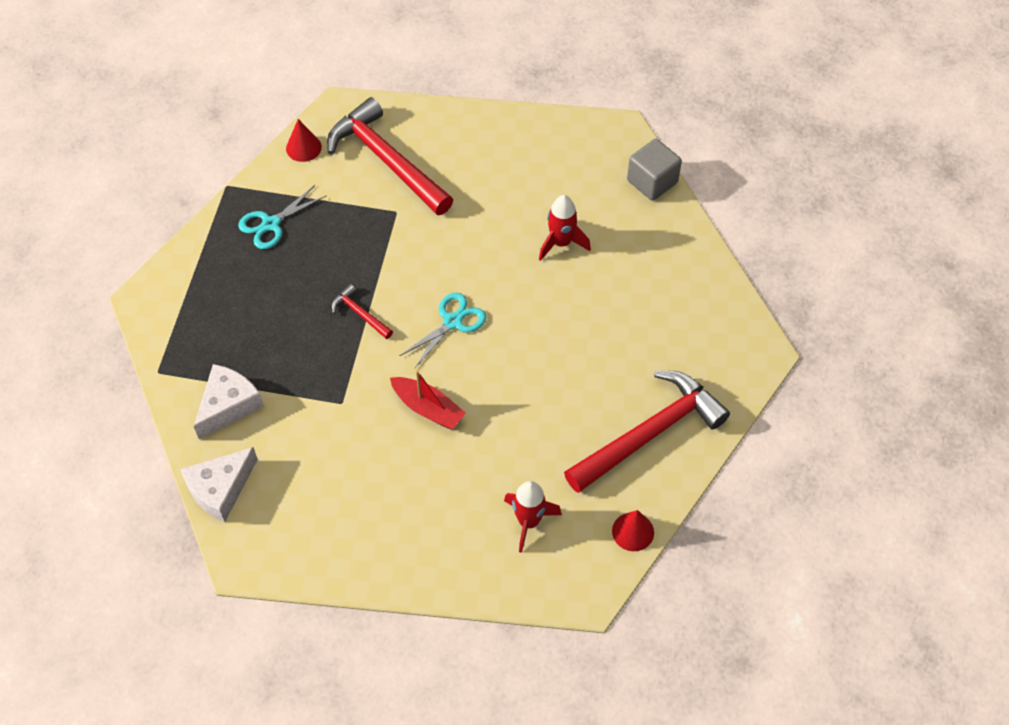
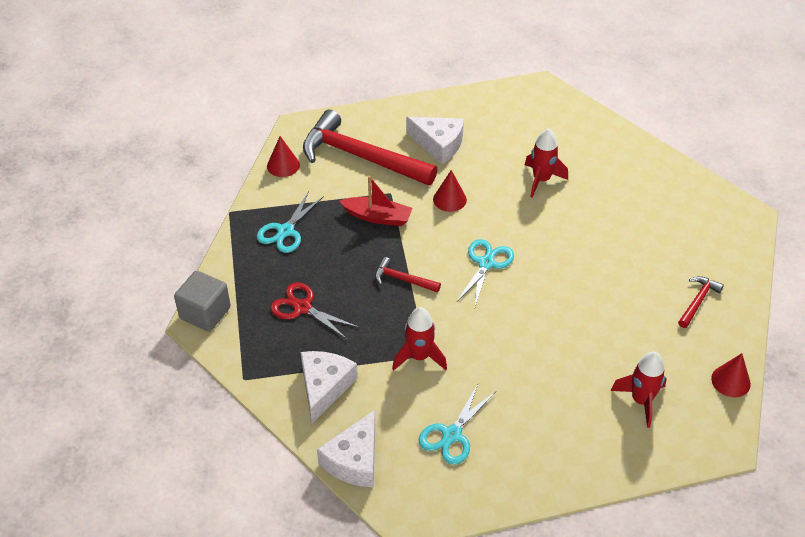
camera: 20 degrees left, 10 degrees down
red boat [390,370,466,429] -> red boat moved to [340,176,412,226]
red hammer [564,371,730,493] -> red hammer [678,276,724,328], size x0.44
grey cube [627,139,682,201] -> grey cube moved to [174,271,231,331]
none -> red scissors [270,282,358,340]
none -> red rocket [392,307,447,371]
none -> white cheese [406,117,464,164]
none -> turquoise scissors [418,384,496,465]
none -> red cone [433,170,467,212]

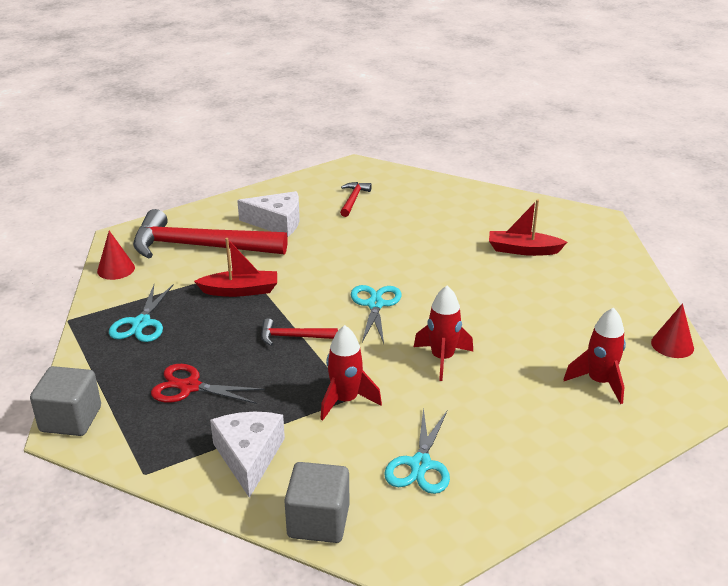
camera: 20 degrees left, 15 degrees down
white cheese [317,410,375,487] -> grey cube [284,462,350,543]
red cone [433,170,467,212] -> none
red rocket [525,128,568,198] -> red rocket moved to [414,286,473,381]
red hammer [678,276,724,328] -> red hammer moved to [340,182,372,217]
none -> red boat [489,200,567,256]

